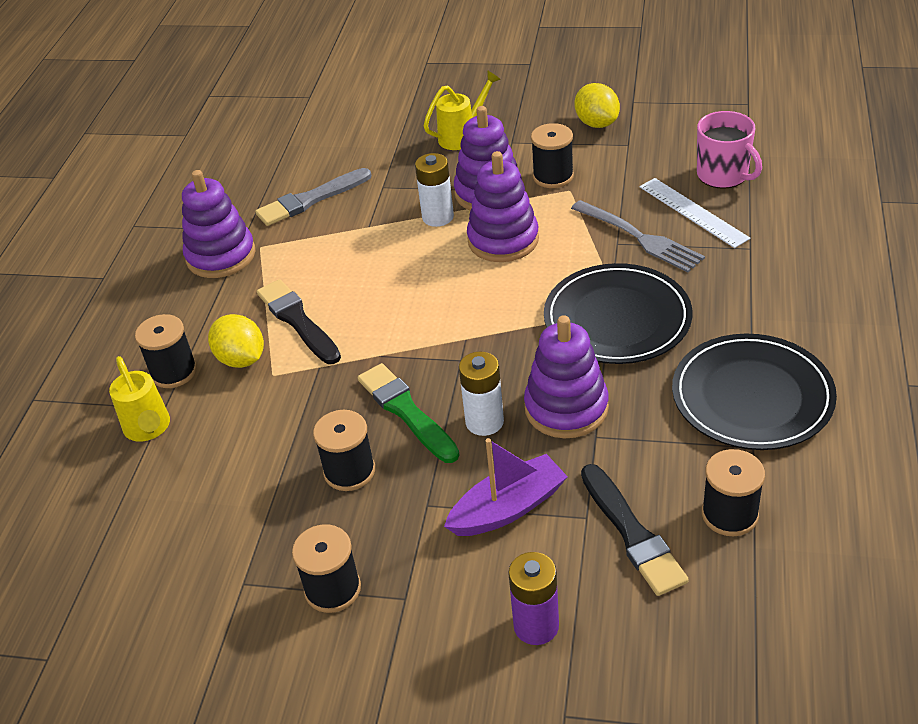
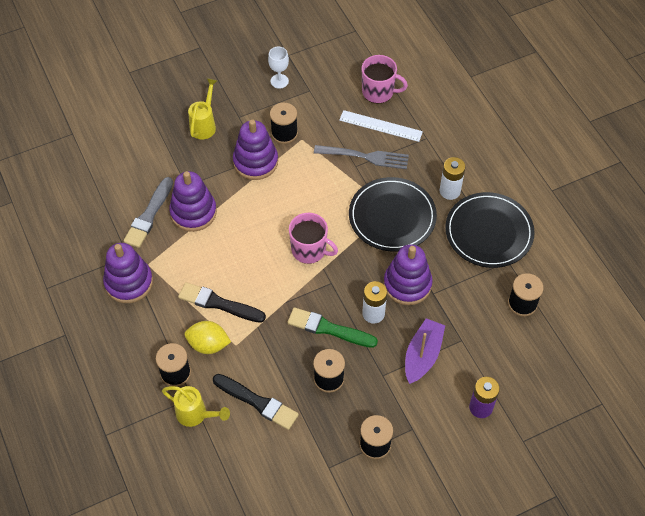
camera: 40 degrees left, 15 degrees up
white battery [415,153,454,227] -> white battery moved to [440,157,465,200]
purple stacking toy [467,151,539,262] -> purple stacking toy moved to [169,171,217,232]
yellow lemon [574,83,620,128] -> white goblet [268,47,289,89]
black brush [581,464,689,596] -> black brush moved to [213,374,299,430]
none -> pink mug [289,213,338,264]

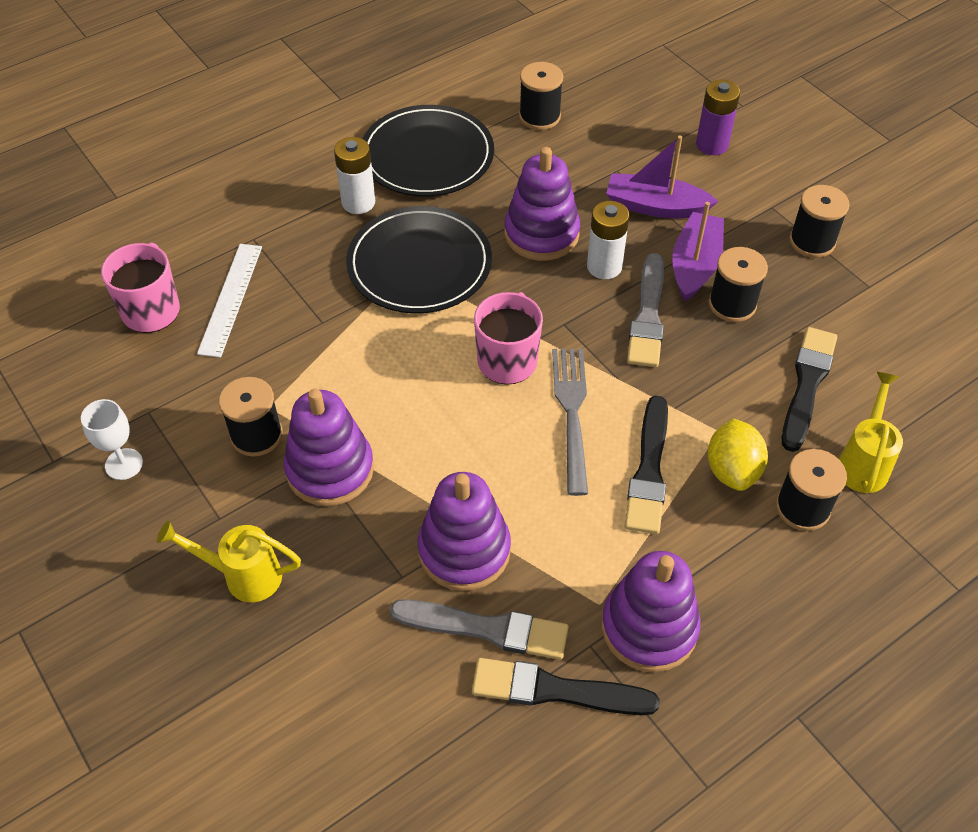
camera: 100 degrees left, 5 degrees down
green brush [287,307,378,348] -> grey brush [627,253,664,367]
grey fork [314,145,409,169] -> grey fork moved to [552,349,588,496]
none -> black brush [472,658,660,715]
none -> purple boat [672,202,724,301]

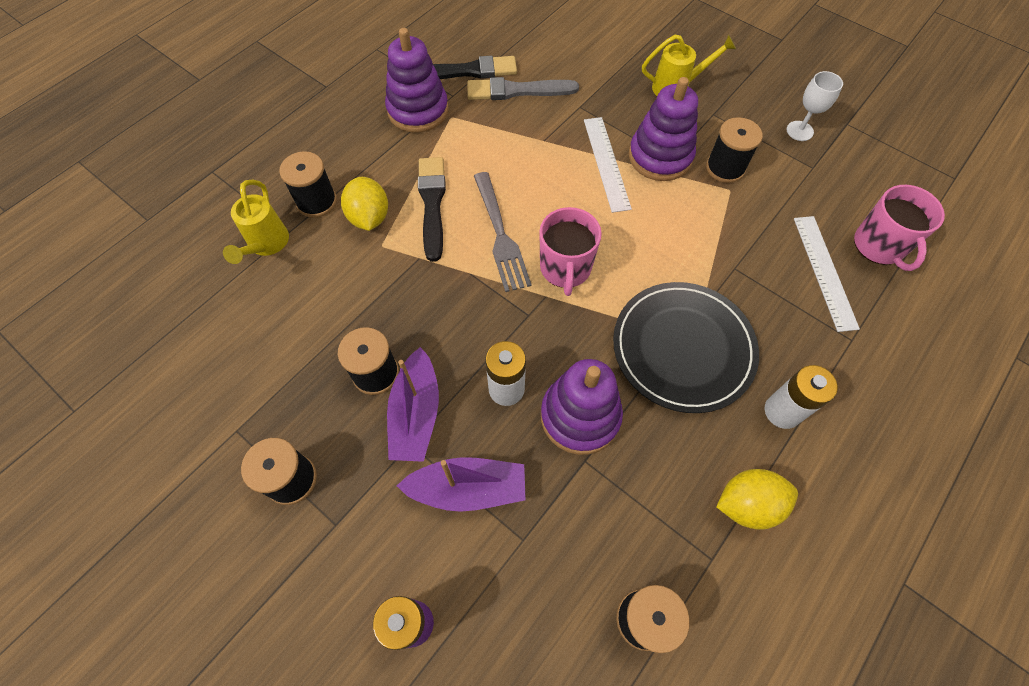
camera: 165 degrees right, 10 degrees up
black plate [362,105,494,196] -> yellow lemon [716,469,798,530]
purple stacking toy [418,472,511,591] -> none
grey brush [627,253,664,367] -> none
black brush [782,327,837,452] -> none
none -> white ruler [584,117,632,213]

